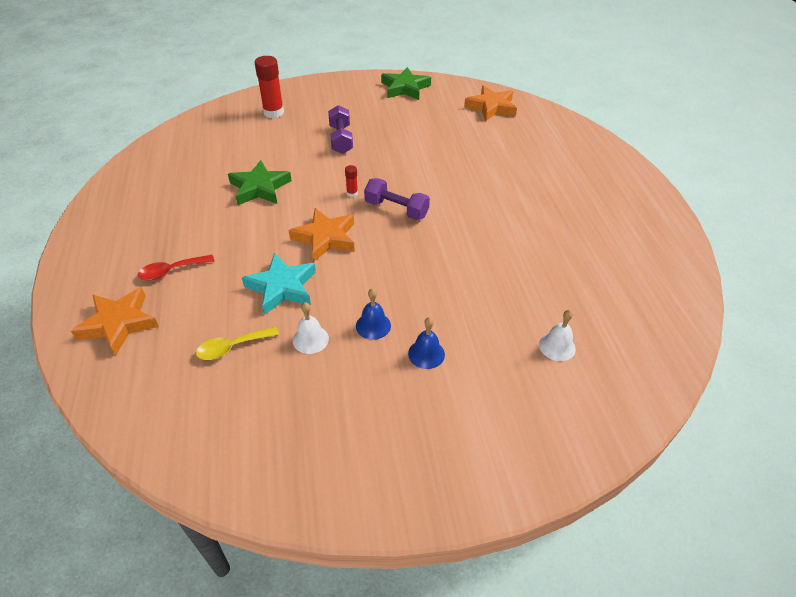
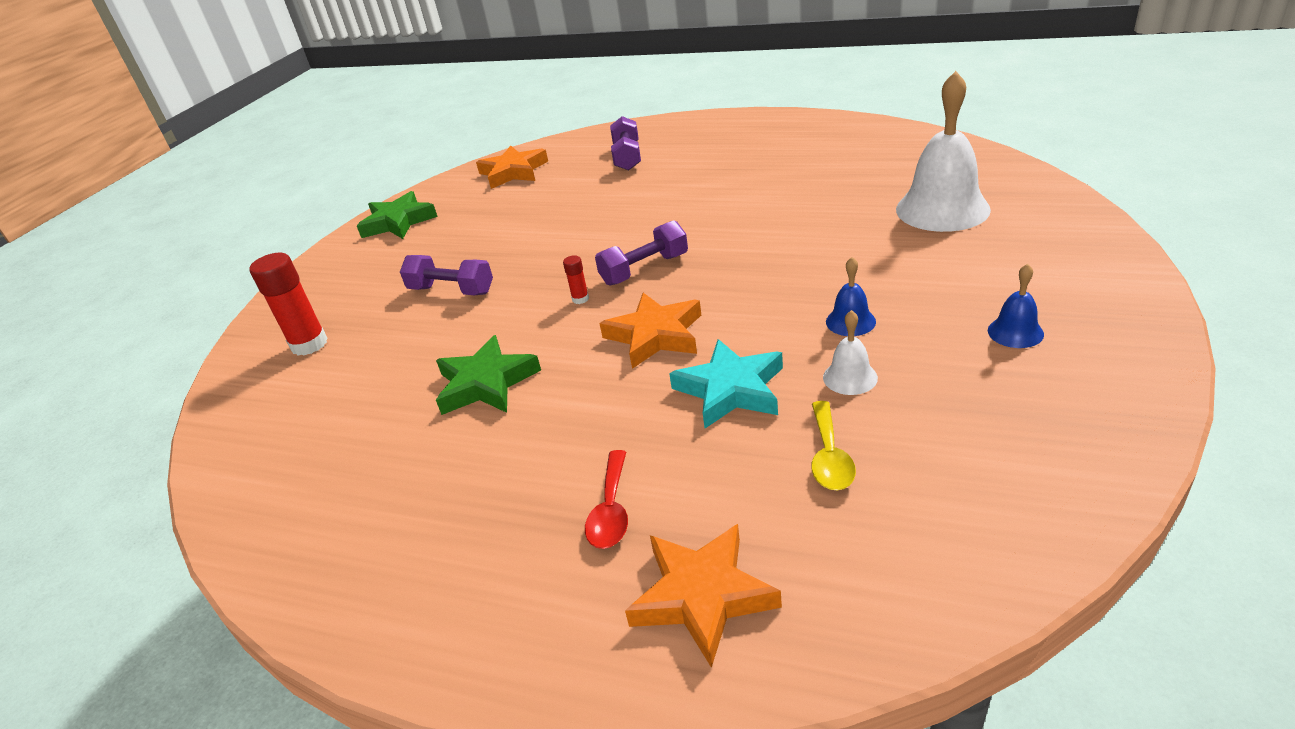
camera: 55 degrees left, 10 degrees down
blue bell [408,317,445,369] -> blue bell moved to [988,264,1044,348]
white bell [539,310,576,361] -> white bell [896,71,991,232], size x2.17
none -> purple dumbbell [610,116,641,171]

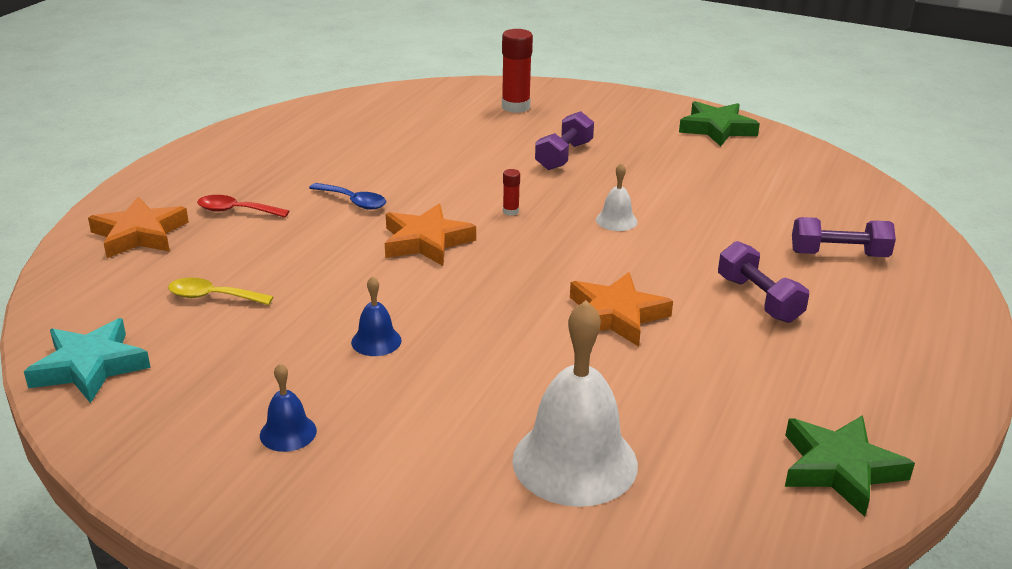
camera: 90 degrees right, 5 degrees down
green star [436,335,541,415] -> green star moved to [785,415,915,517]
orange star [476,146,548,189] -> orange star moved to [570,272,673,347]
purple dumbbell [595,220,688,286] -> purple dumbbell moved to [718,241,809,323]
turquoise star [669,339,783,428] -> turquoise star moved to [24,318,151,403]
white bell [823,310,878,395] -> white bell moved to [596,163,637,231]
none -> blue spoon [309,183,386,210]

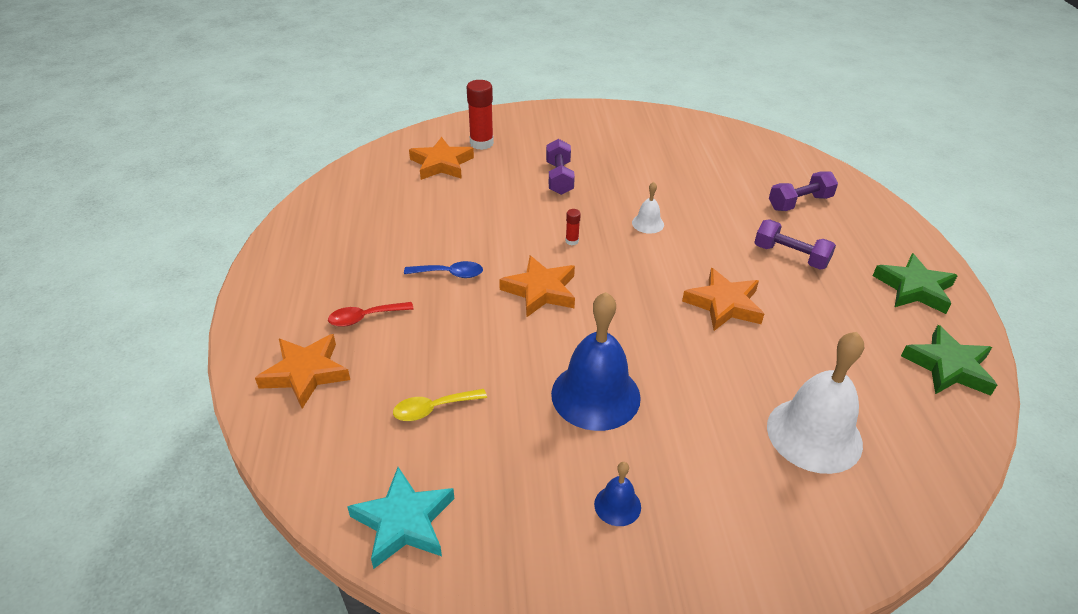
camera: 30 degrees left, 10 degrees up
blue bell [351,276,402,356] -> blue bell [551,292,641,431], size x2.17
green star [679,101,760,146] -> green star moved to [873,253,958,314]
none -> orange star [409,137,474,180]

